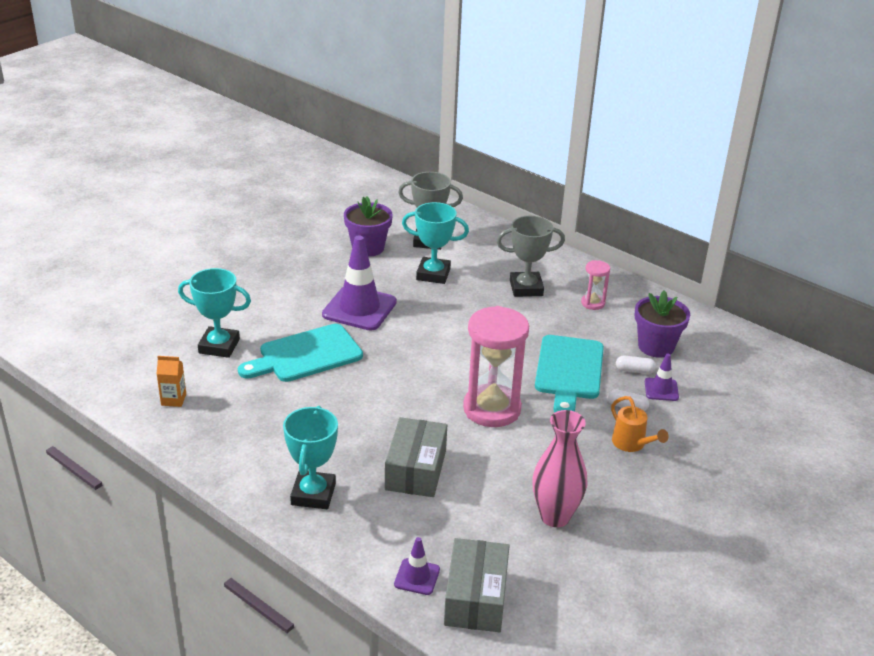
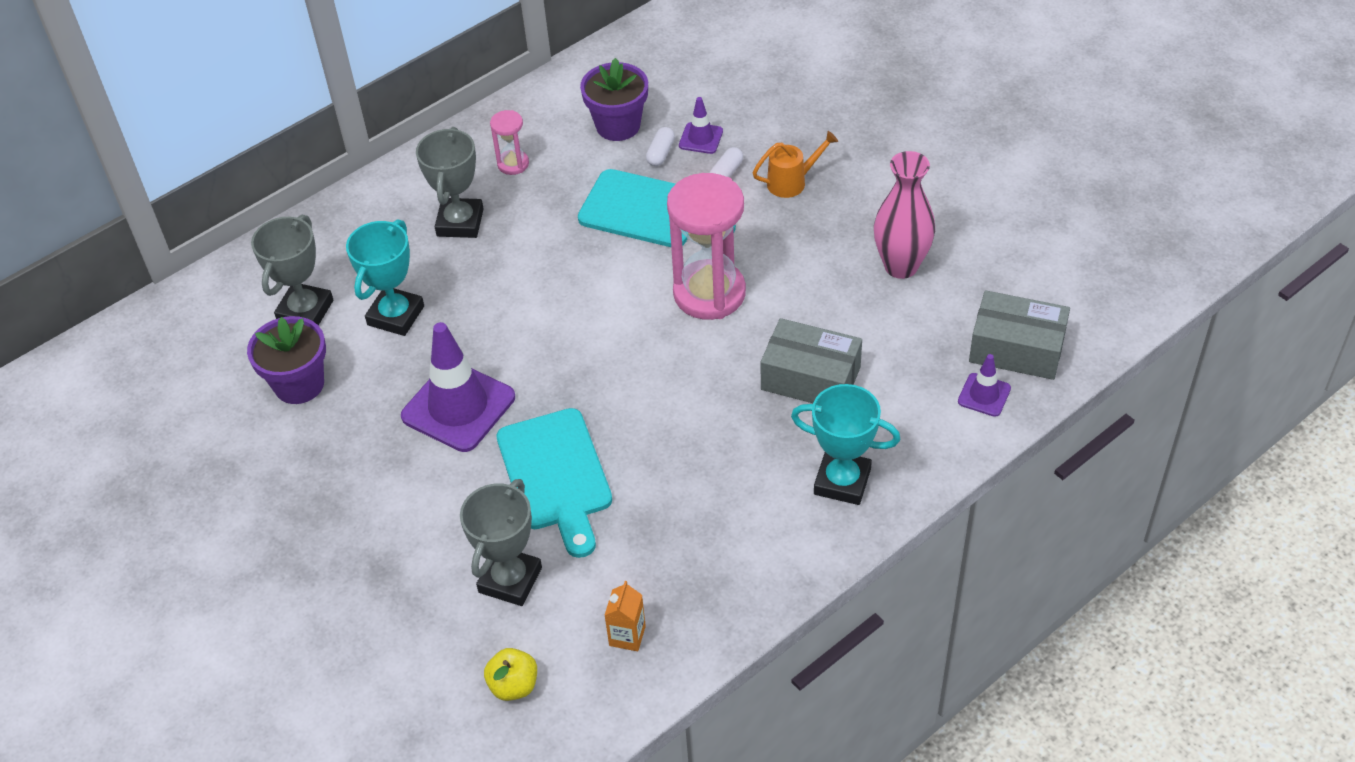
camera: 75 degrees left, 15 degrees up
turquoise trophy [178,268,251,358] -> grey trophy [460,479,542,606]
none -> yellow apple [484,648,537,701]

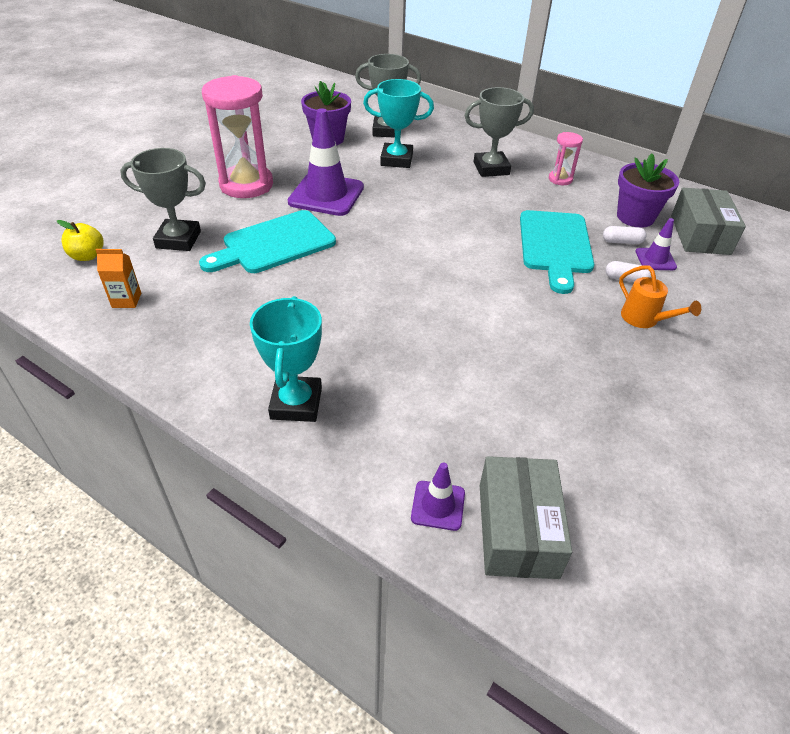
camera: 70 degrees right, 5 degrees down
pink hourglass [667,173,746,320] -> pink hourglass moved to [202,75,273,198]
grey box [761,318,862,403] -> grey box moved to [671,188,746,255]
pink vase [874,151,935,279] -> none

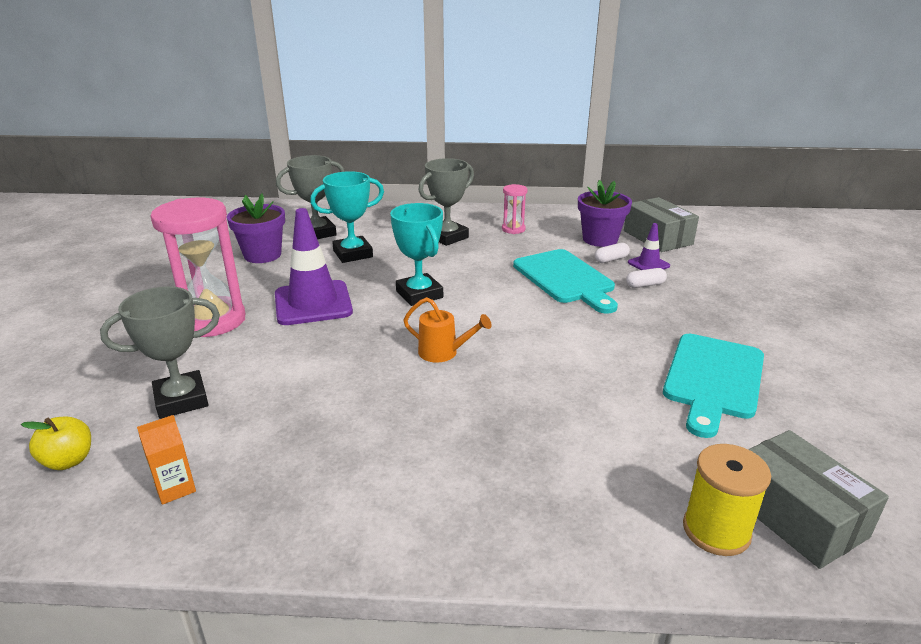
camera: 30 degrees left, 15 degrees down
turquoise cutting board [199,210,336,273] -> turquoise cutting board moved to [663,334,764,438]
turquoise trophy [250,296,322,422] -> turquoise trophy moved to [390,203,443,306]
purple traffic cone [411,462,465,531] -> yellow spool [683,444,771,556]
orange watering can [619,265,701,328] -> orange watering can moved to [404,297,492,362]

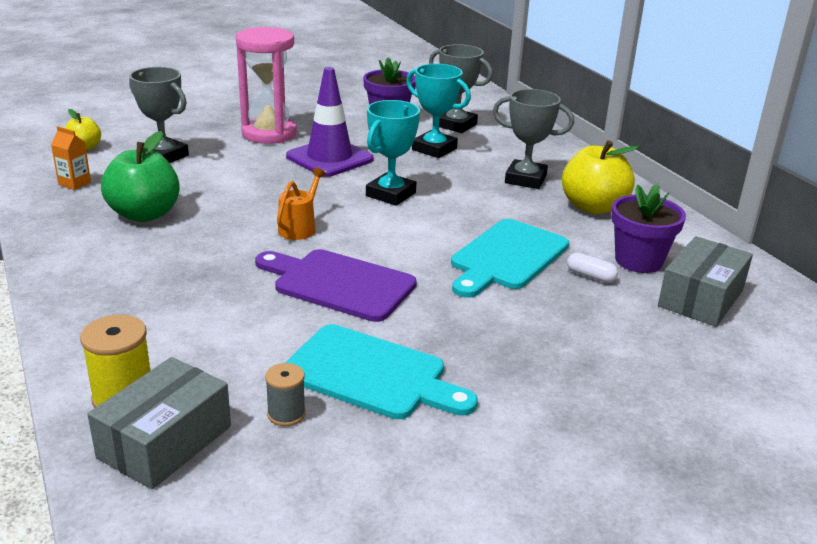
camera: 60 degrees right, 0 degrees up
orange watering can [404,297,492,362] -> orange watering can turned 150 degrees counterclockwise [277,168,326,240]
pink hourglass [502,184,528,234] -> yellow apple [562,140,639,214]
white capsule [626,268,667,288] -> none
purple traffic cone [628,223,670,270] -> none
turquoise cutting board [663,334,764,438] -> turquoise cutting board turned 150 degrees counterclockwise [285,324,478,419]
none -> green apple [101,131,180,222]
none -> purple cutting board [255,249,417,322]
none -> grey spool [265,363,306,426]

